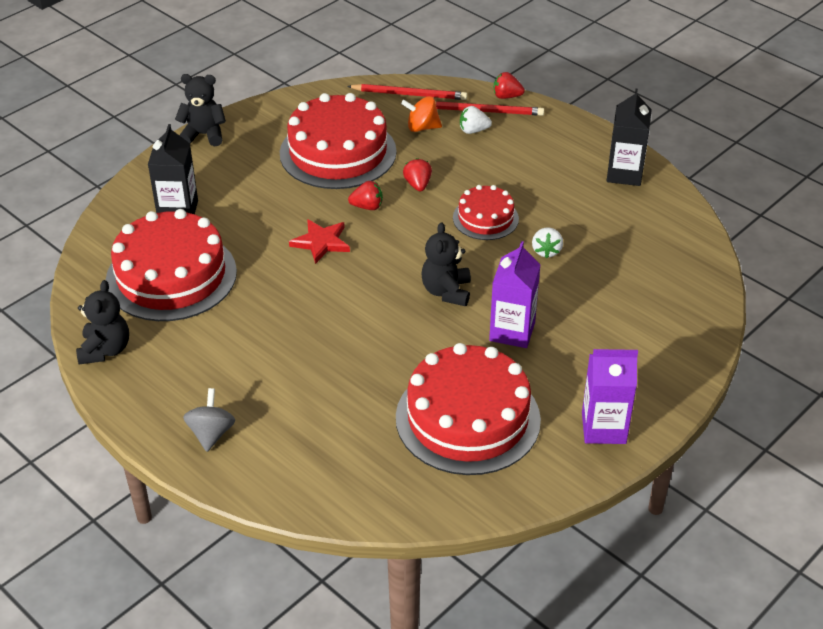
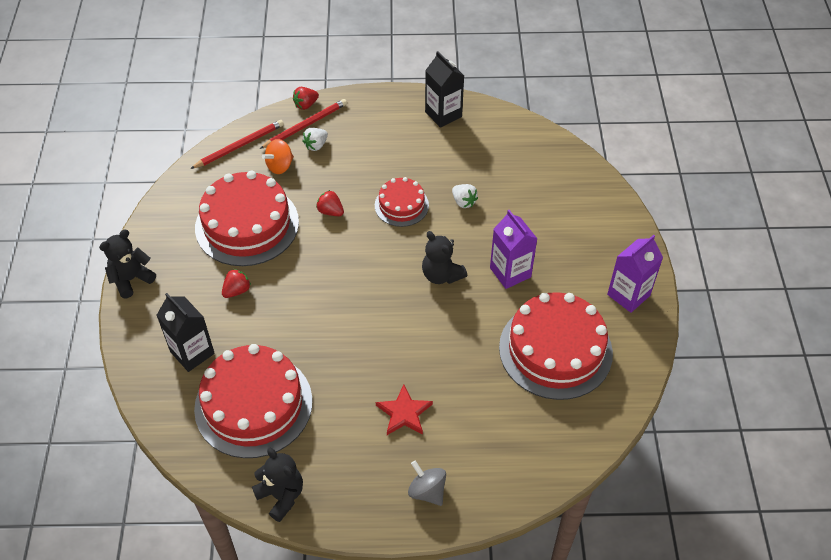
camera: 45 degrees left, 10 degrees up
red star [289,219,350,264] -> red star moved to [376,384,433,435]
red strawberry [348,181,383,210] -> red strawberry moved to [222,269,251,298]

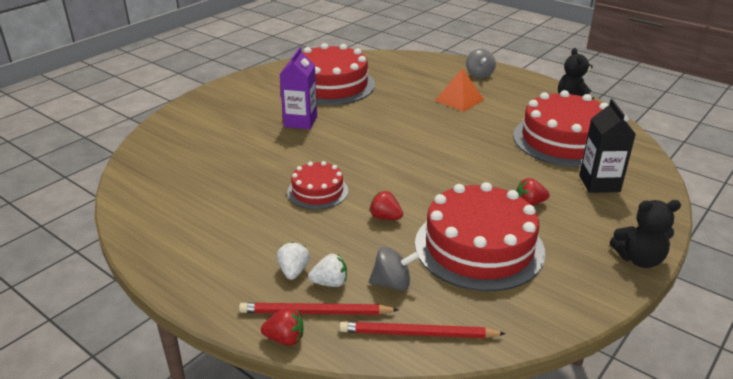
camera: 140 degrees left, 20 degrees down
orange spinning top [262,139,294,174] -> grey spinning top [369,247,419,291]
red strawberry [316,190,344,216] -> red strawberry turned 135 degrees clockwise [369,191,403,220]
red star [376,384,433,435] -> orange pyramid [435,68,484,112]
black teddy bear [422,231,467,284] -> none
black carton [425,51,464,128] -> none
white strawberry [452,184,478,208] -> white strawberry moved to [277,242,310,280]
purple carton [607,235,663,313] -> none

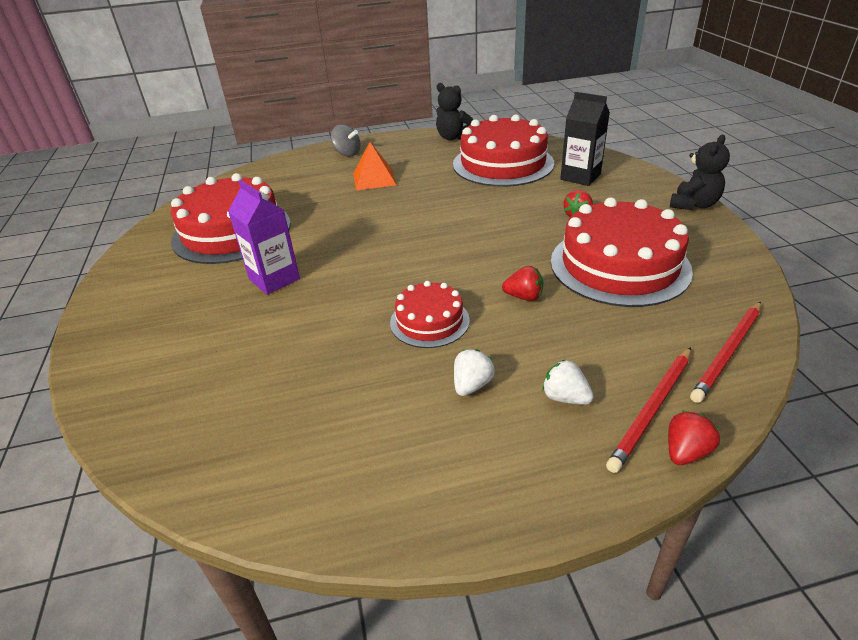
camera: 50 degrees left, 5 degrees up
white strawberry [308,254,347,287] -> white strawberry moved to [454,349,495,396]
red strawberry [369,191,403,220] -> red strawberry turned 150 degrees counterclockwise [502,266,543,301]
grey spinning top [369,247,419,291] -> none

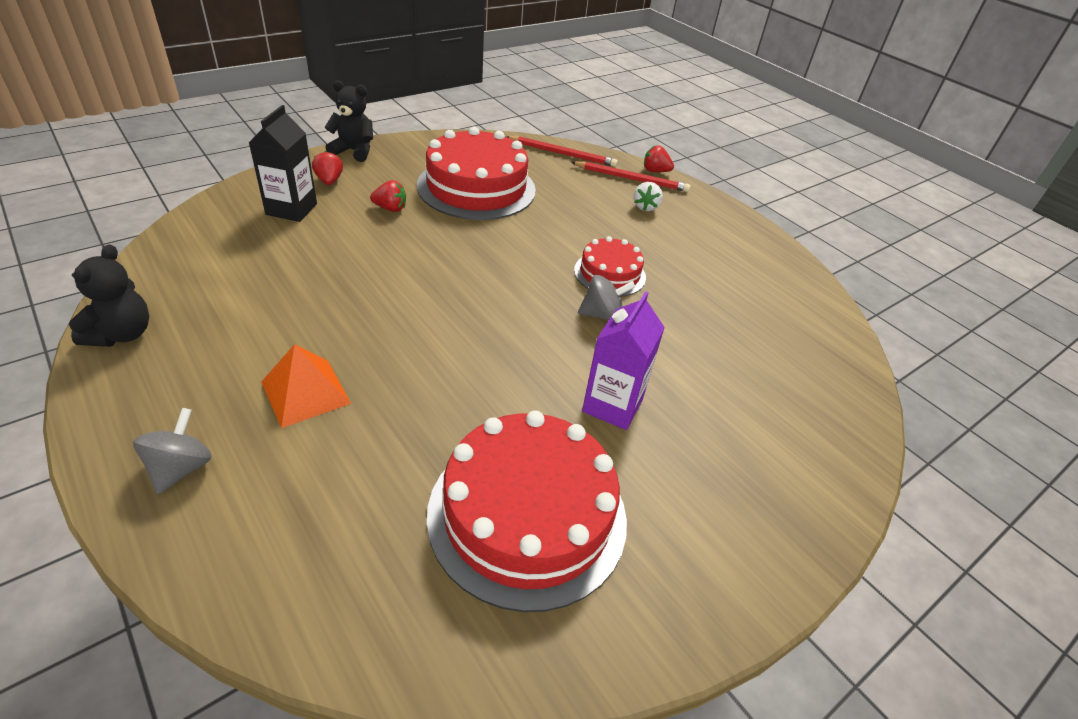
camera: 120 degrees left, 5 degrees up
red cake [453,114,554,187] -> none
white strawberry [454,349,495,396] -> none
red strawberry [502,266,543,301] -> red strawberry moved to [312,151,343,185]
none -> grey spinning top [578,275,636,320]

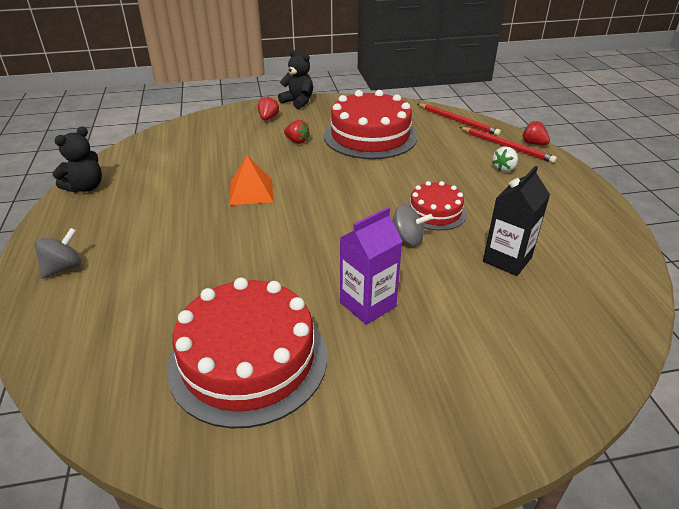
camera: 30 degrees right, 5 degrees down
black carton [249,105,317,222] -> black carton moved to [483,166,550,276]
orange pyramid [261,344,351,428] -> orange pyramid moved to [229,155,273,205]

